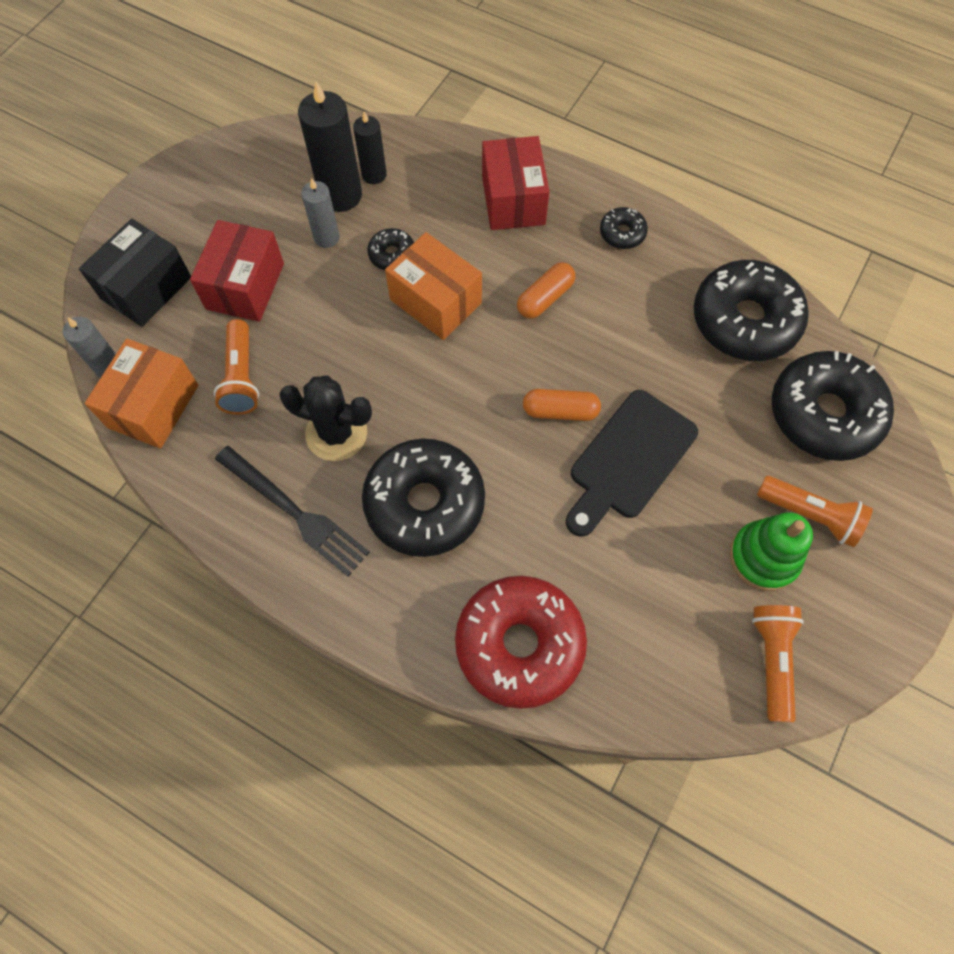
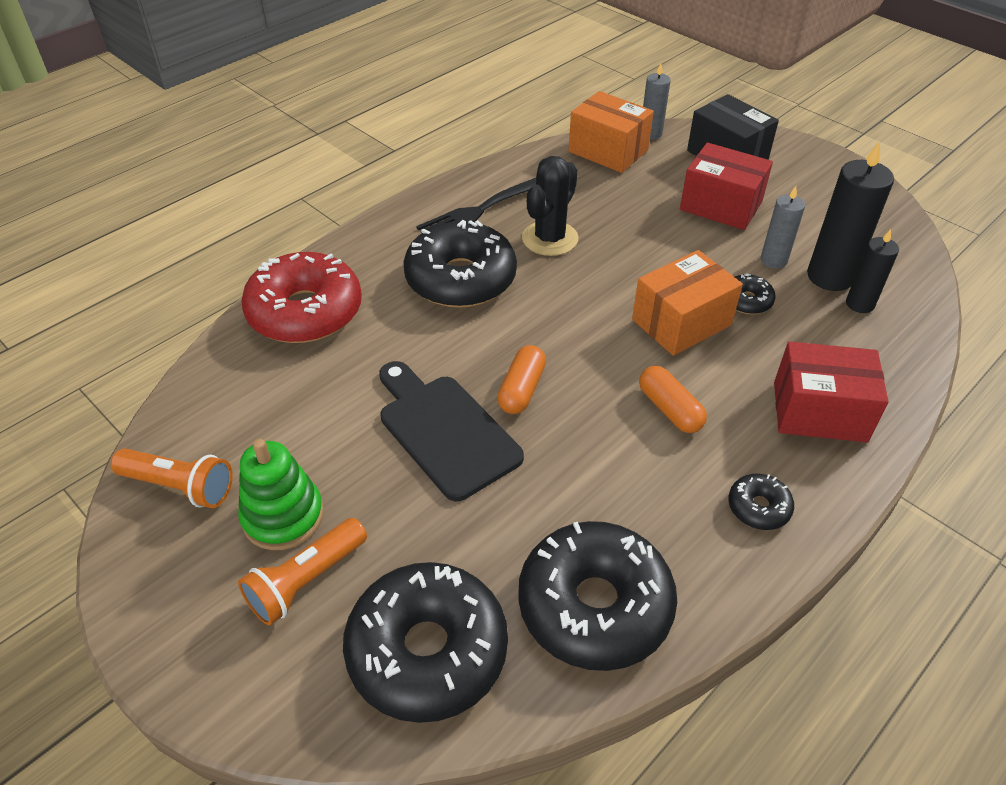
camera: 105 degrees right, 20 degrees down
orange flashlight [214,319,259,415] -> none

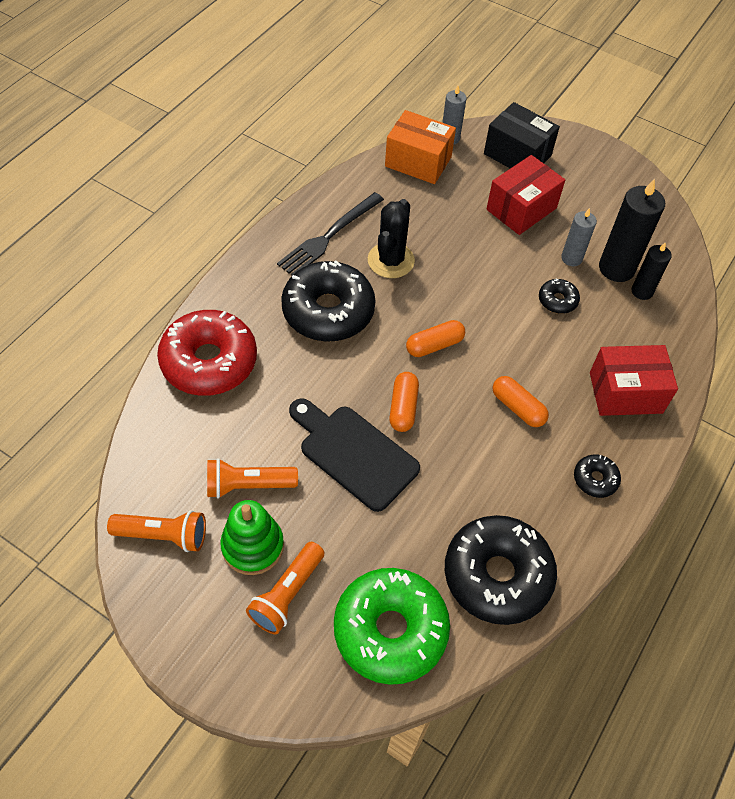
camera: 15 degrees left, 10 degrees up
black donut [343,562,508,723] -> green donut [334,568,450,685]
orange box [632,250,743,356] -> none
red box [680,143,773,230] -> red box turned 60 degrees counterclockwise [486,155,565,235]
none -> orange flashlight [207,458,298,499]
none -> orange capsule [406,320,465,357]

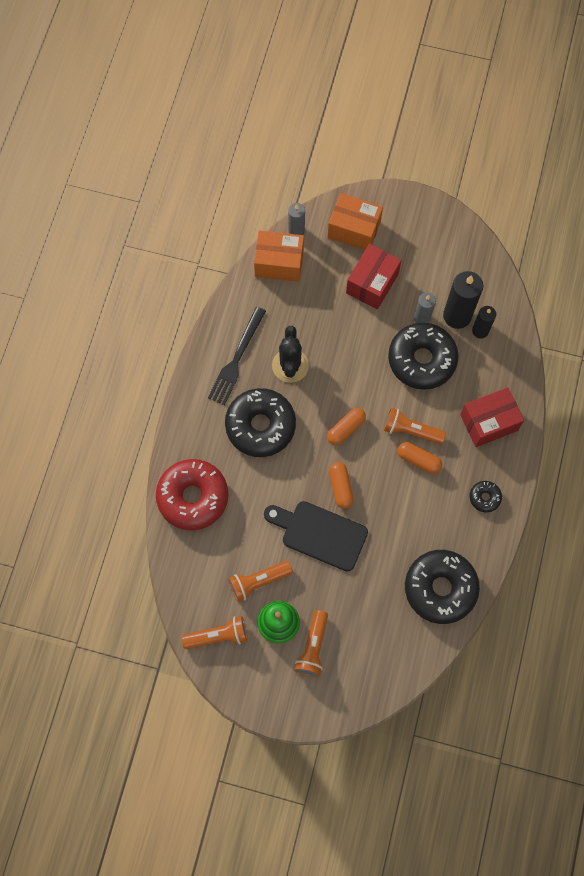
camera: 15 degrees left, 15 degrees up
green donut [334,568,450,685] -> none
black box [484,102,560,169] -> orange box [328,193,383,250]
black donut [539,279,580,314] -> black donut [388,323,459,390], size x2.23
none -> orange flashlight [383,408,446,444]

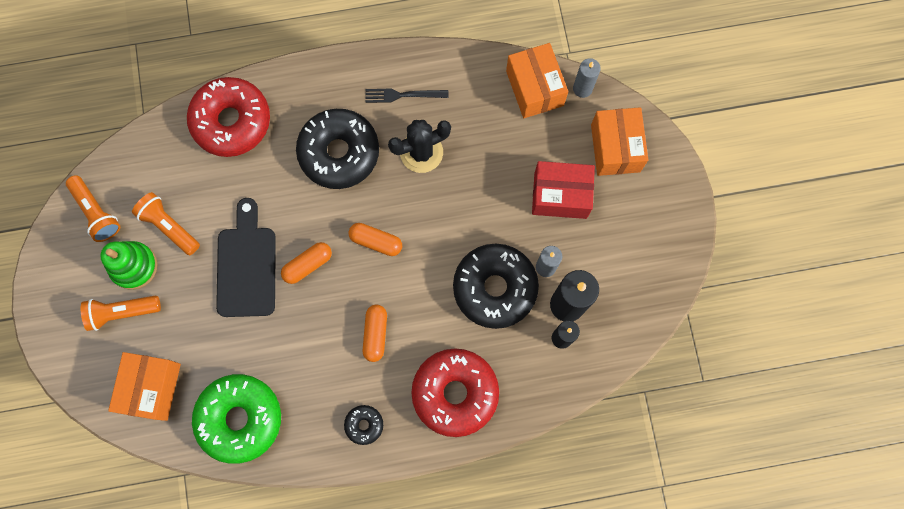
camera: 65 degrees right, 5 degrees up
black fork [208,307,266,405] -> black fork [365,89,448,103], size x0.66
orange flashlight [383,408,446,444] -> none
black donut [405,550,480,624] -> green donut [192,374,281,464]
red box [460,387,524,447] -> red donut [411,348,499,437]
none -> orange box [108,352,181,421]

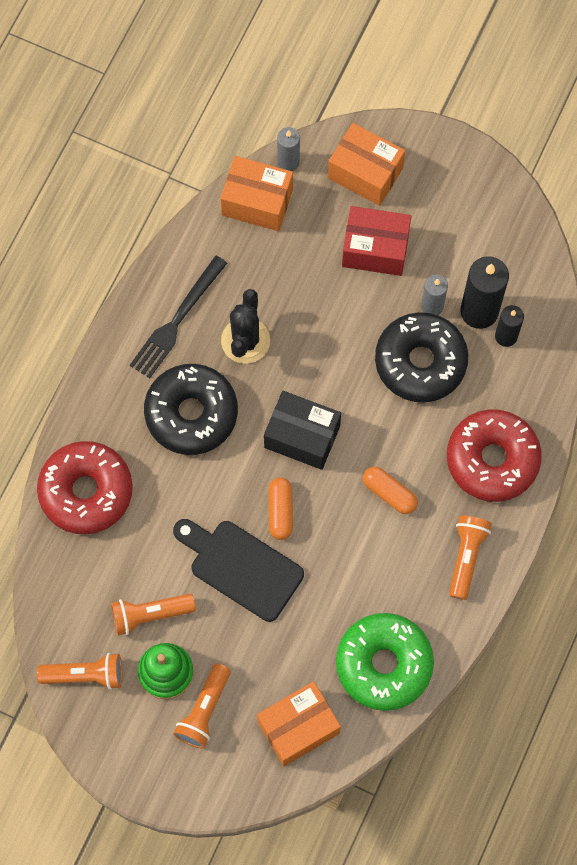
camera: 55 degrees left, 5 degrees down
orange box [108,352,181,421] -> orange box turned 75 degrees counterclockwise [257,681,341,766]
black donut [344,405,383,445] -> orange flashlight [449,515,492,600]
orange capsule [349,223,402,256] -> black box [264,391,341,470]
black fork [365,89,448,103] -> black fork [130,256,227,378], size x1.51
red box [532,161,595,219] -> red box turned 60 degrees clockwise [342,206,411,276]

